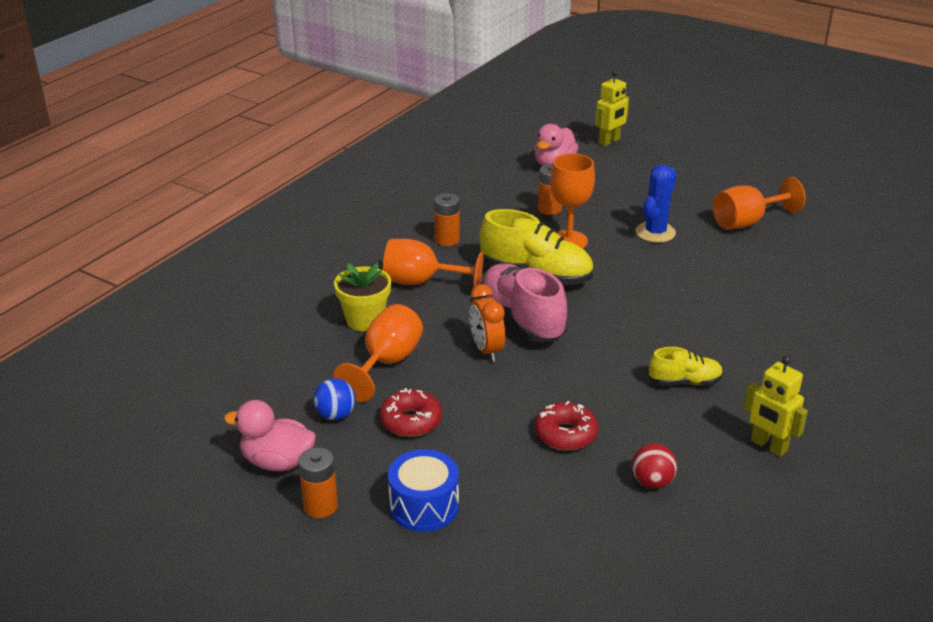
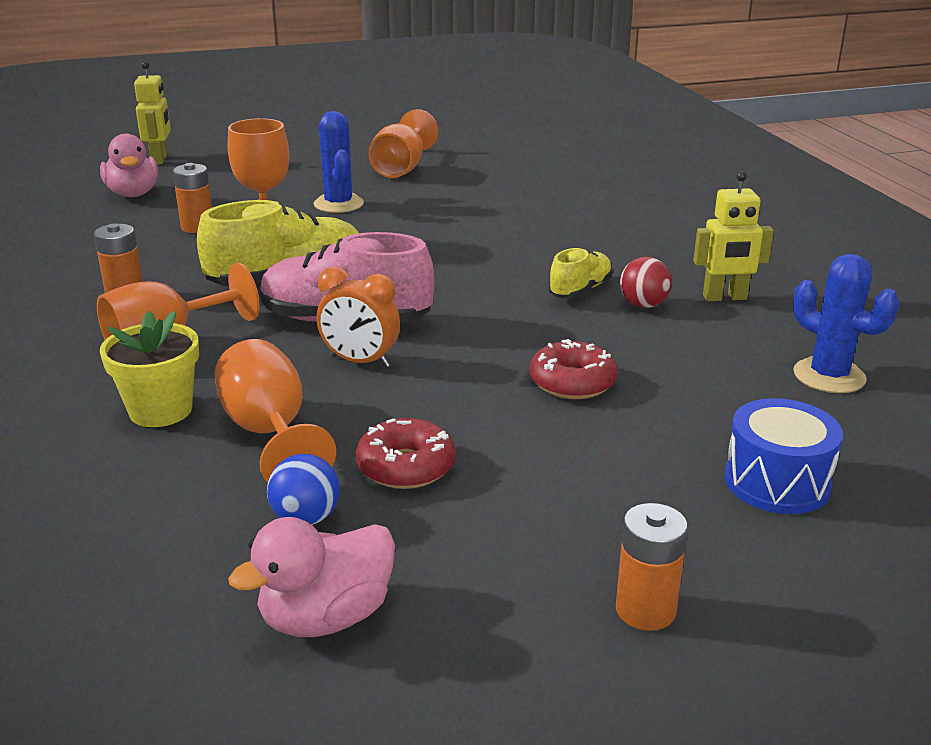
camera: 50 degrees left, 5 degrees down
orange battery [298,448,338,518] -> orange battery moved to [616,503,688,631]
blue drum [388,449,459,532] -> blue drum moved to [725,398,843,514]
red ball [632,443,677,489] -> red ball moved to [620,257,672,308]
none -> blue cactus [793,254,899,393]

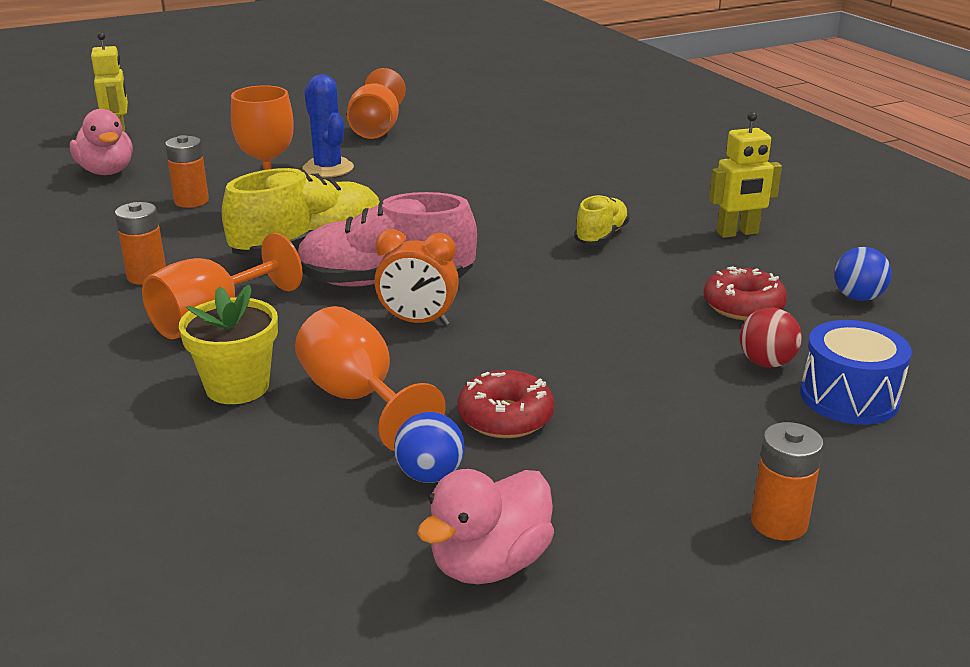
camera: 10 degrees left, 0 degrees up
red donut [530,339,618,399] -> red donut moved to [703,266,787,320]
red ball [620,257,672,308] -> red ball moved to [740,307,802,368]
blue cactus [793,254,899,393] -> blue ball [834,247,892,301]

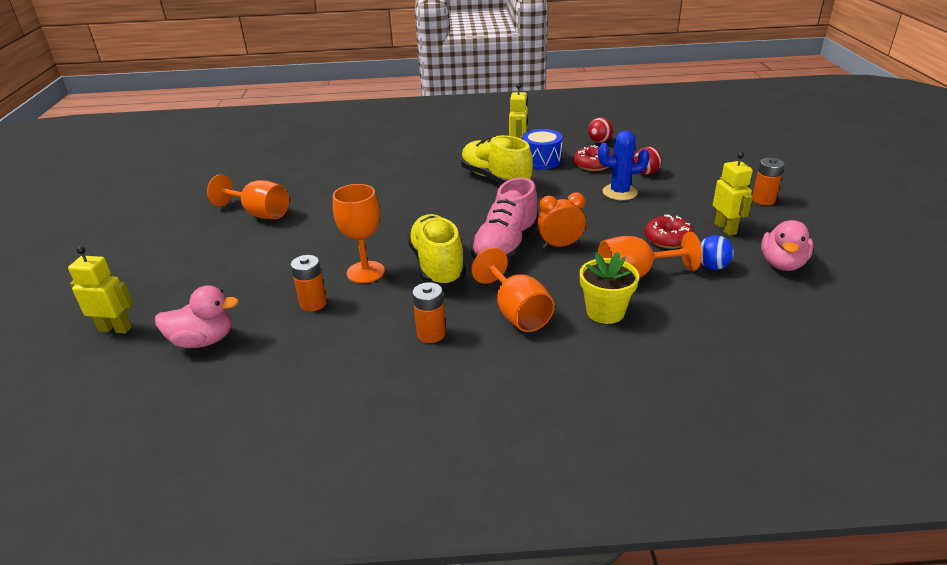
camera: 65 degrees left, 5 degrees up
blue cactus [302,74,354,177] -> blue cactus moved to [598,131,650,200]
orange clock [374,229,459,325] -> orange clock turned 135 degrees counterclockwise [537,192,586,248]
pink duck [417,469,554,584] -> pink duck turned 45 degrees clockwise [761,220,813,271]
yellow shoe [574,195,630,245] -> yellow shoe [461,135,533,184], size x1.82
blue drum [800,320,912,425] -> blue drum moved to [522,129,563,170]
blue ball [834,247,892,301] -> red ball [588,117,613,143]
none -> yellow robot [713,152,753,236]

